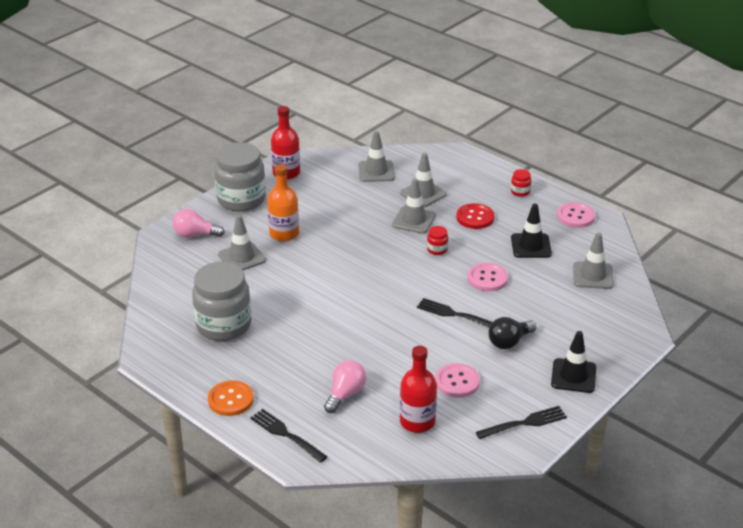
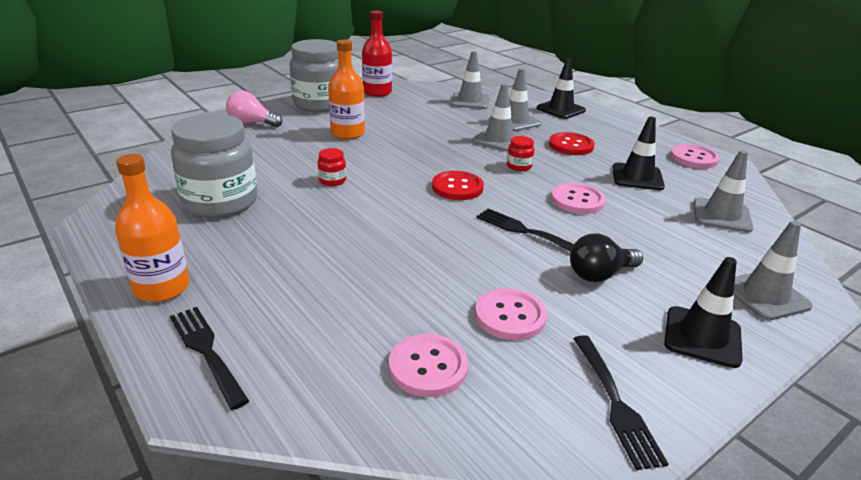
camera: 10 degrees right, 5 degrees down
orange button [208,381,254,416] -> orange bottle [115,154,190,302]
grey traffic cone [218,215,266,270] -> grey traffic cone moved to [734,221,813,320]
pink light bulb [324,360,366,413] -> none
red bottle [400,346,437,433] -> pink button [389,334,468,397]
black fork [476,406,567,439] -> black fork turned 90 degrees clockwise [573,335,669,470]
red jar [511,169,531,197] -> red jar moved to [318,148,346,186]
none -> red button [432,171,484,200]
none -> black traffic cone [537,59,586,119]

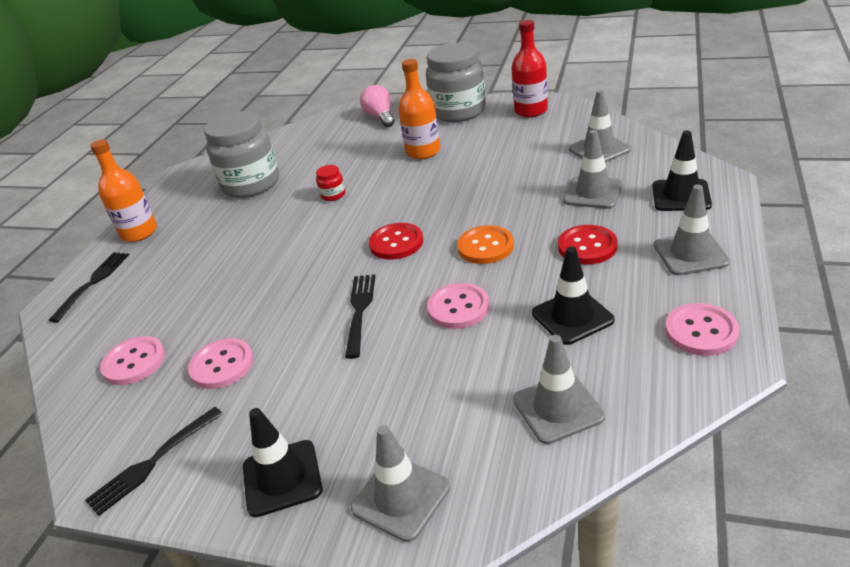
camera: 60 degrees right, 5 degrees up
grey traffic cone [472,84,525,151] -> grey traffic cone moved to [654,184,730,275]
red jar [507,136,534,171] -> orange button [457,225,514,264]
black light bulb [570,233,643,282] -> none

